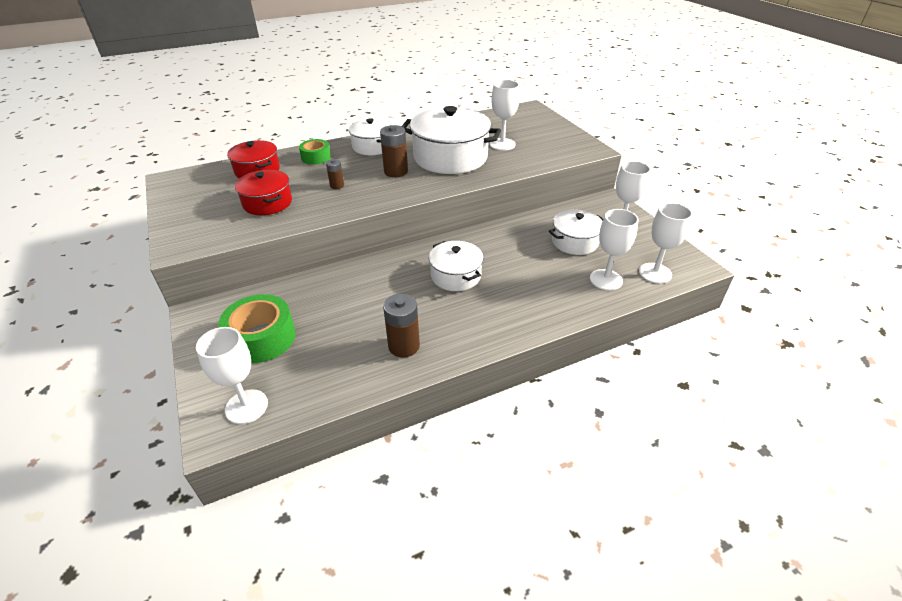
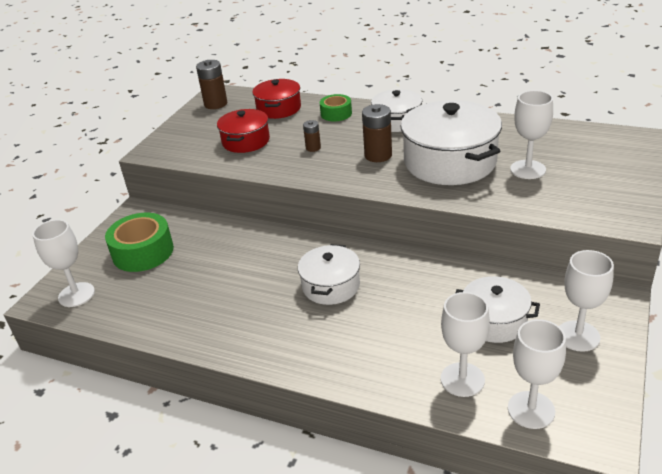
camera: 50 degrees right, 5 degrees down
brown battery [383,294,420,357] -> brown battery moved to [196,60,227,109]

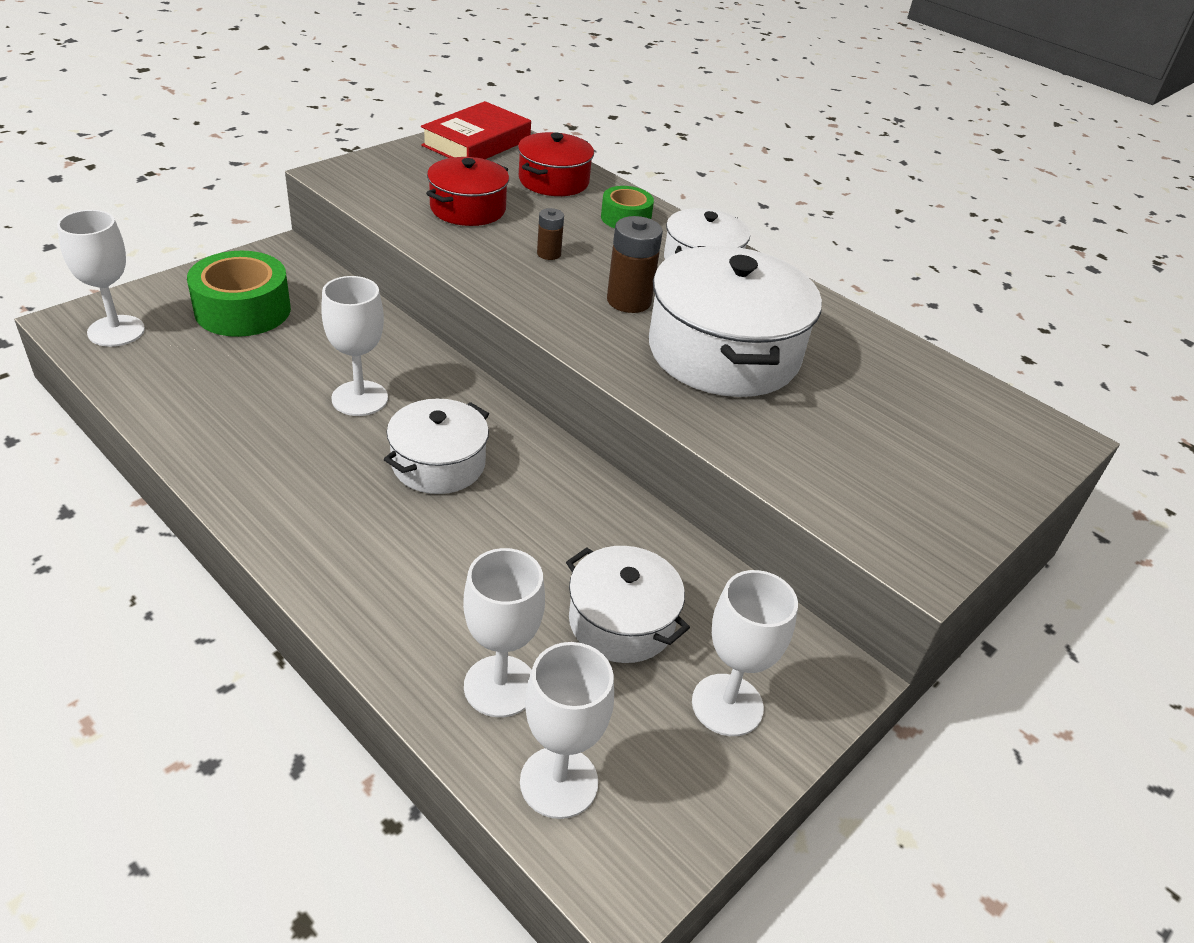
camera: 15 degrees right, 5 degrees up
brown battery [196,60,227,109] -> red book [421,101,531,159]
white goblet [510,90,553,179] -> white goblet moved to [321,276,388,416]

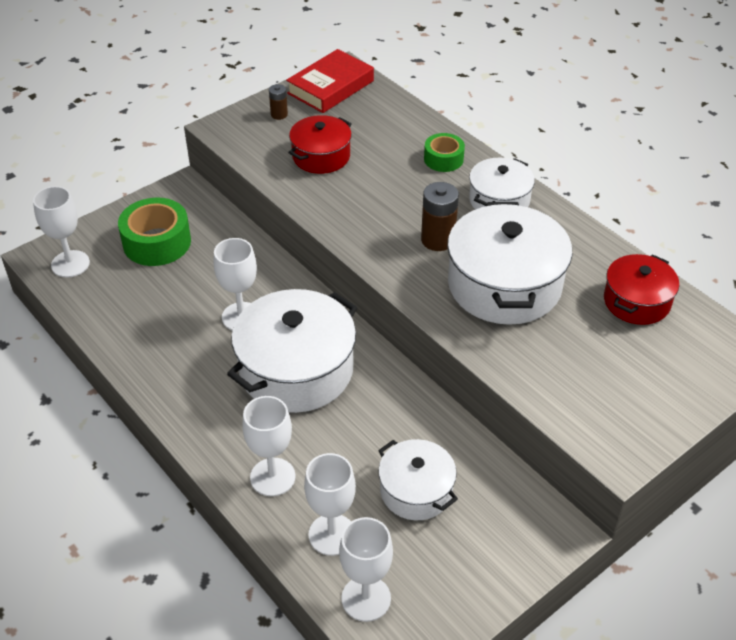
camera: 10 degrees right, 5 degrees up
white pot [384,399,489,494] -> white pot [227,289,358,413], size x1.73
red pot [518,132,594,196] -> red pot moved to [604,254,679,325]
brown battery [537,208,564,260] -> brown battery moved to [269,84,288,120]
white goblet [692,570,798,736] -> white goblet moved to [242,396,296,496]

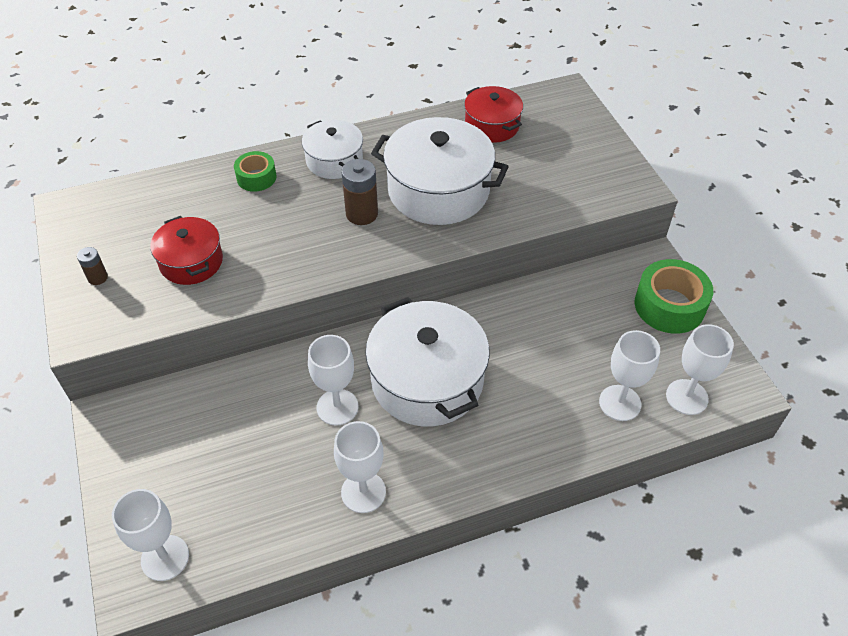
camera: 70 degrees left, 5 degrees up
green tape [118,198,191,266] -> green tape moved to [635,259,713,334]
white goblet [242,396,296,496] -> white goblet moved to [334,421,386,513]
red book [286,49,374,113] -> none
white pot [378,439,458,520] -> none

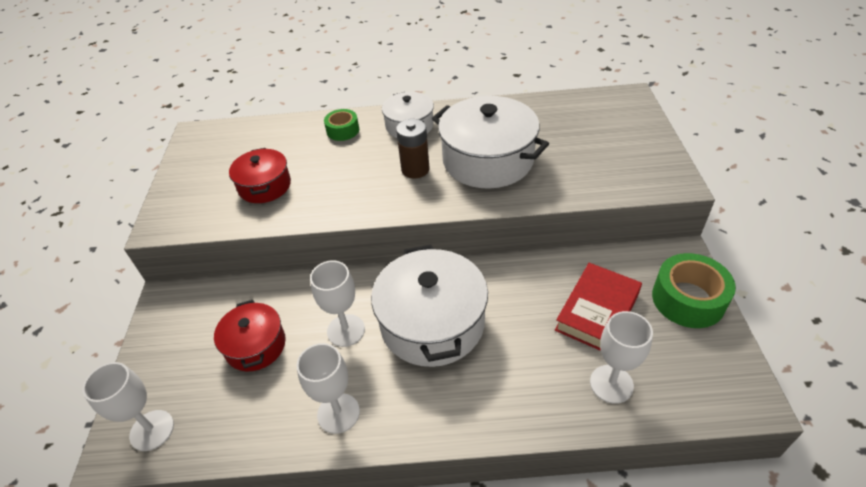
camera: 20 degrees right, 5 degrees down
brown battery [77,247,108,285] -> none
red pot [464,86,523,143] -> red pot moved to [214,300,286,371]
white goblet [666,324,734,415] -> none
none -> red book [555,263,642,351]

